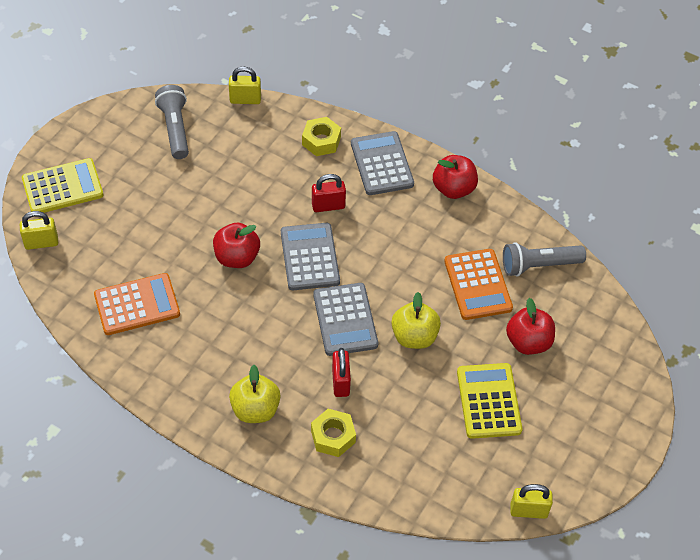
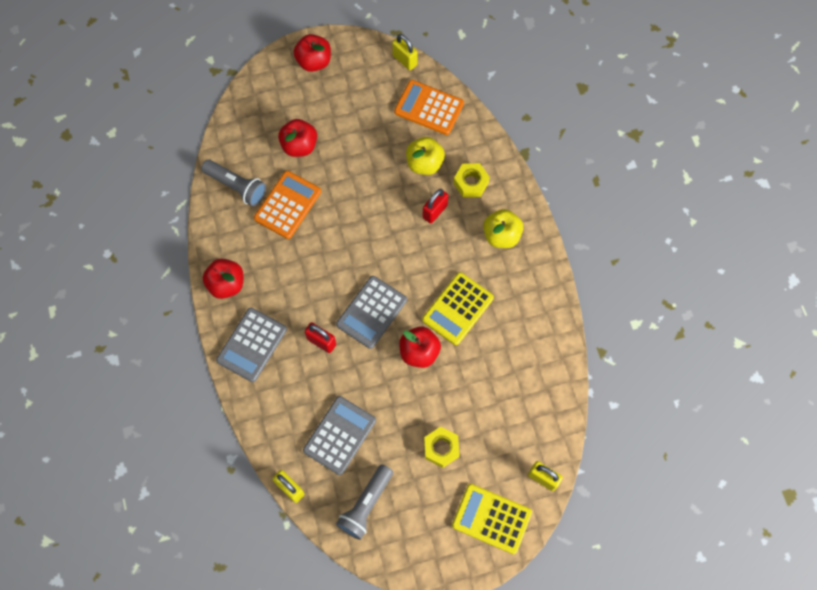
camera: 135 degrees left, 15 degrees up
orange calculator [94,273,180,335] -> orange calculator moved to [394,80,464,135]
yellow nut [302,117,341,156] -> yellow nut moved to [424,427,459,468]
grey calculator [313,283,378,356] -> grey calculator moved to [303,396,376,475]
yellow apple [392,292,441,349] -> yellow apple moved to [406,137,445,175]
yellow calculator [457,363,522,439] -> yellow calculator moved to [422,272,494,345]
none -> red apple [293,34,331,72]

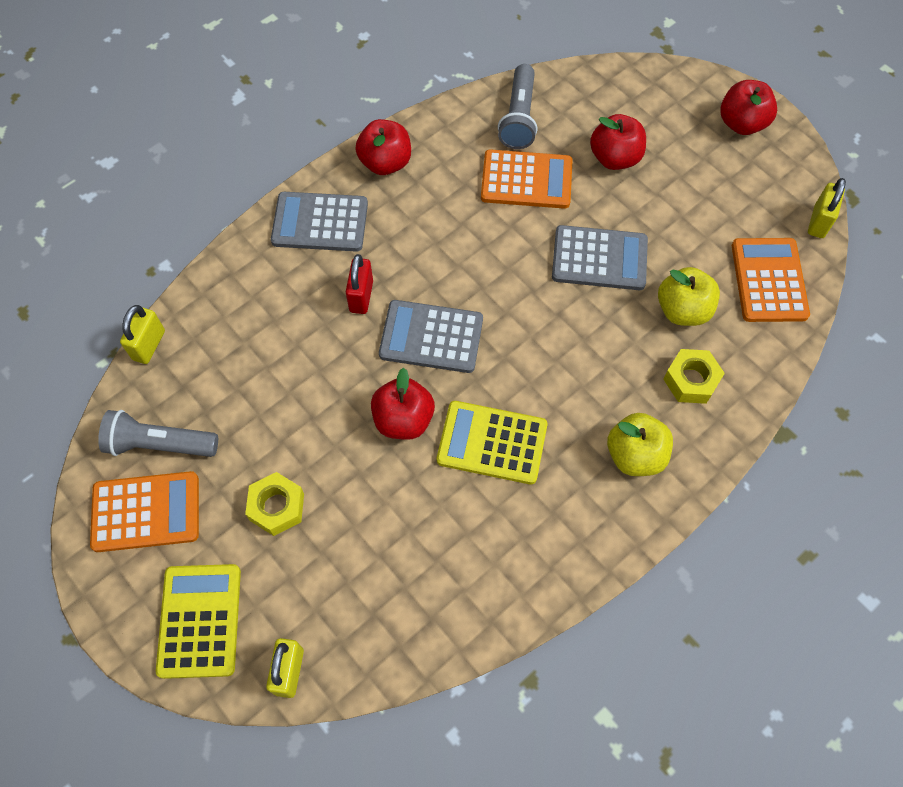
camera: 65 degrees right, 5 degrees down
grey calculator [303,396,376,475] -> grey calculator moved to [552,225,648,290]
red padlock [422,189,448,224] -> none
none -> orange calculator [90,471,199,552]

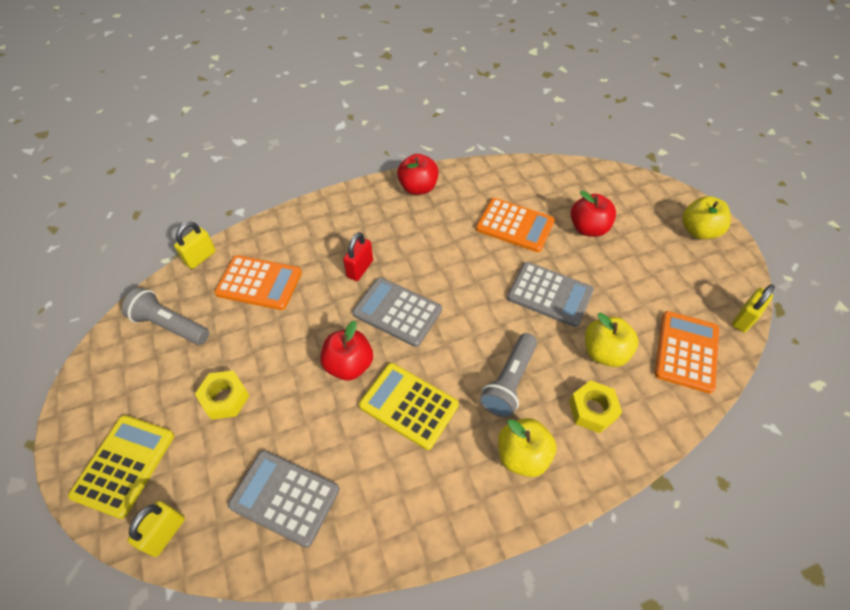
camera: 20 degrees right, 10 degrees down
orange calculator [90,471,199,552] -> orange calculator moved to [214,255,302,310]
grey calculator [271,192,368,252] -> grey calculator moved to [228,450,340,548]
grey flashlight [498,64,537,149] -> grey flashlight moved to [479,333,537,418]
red apple [720,80,777,135] -> yellow apple [682,196,731,239]

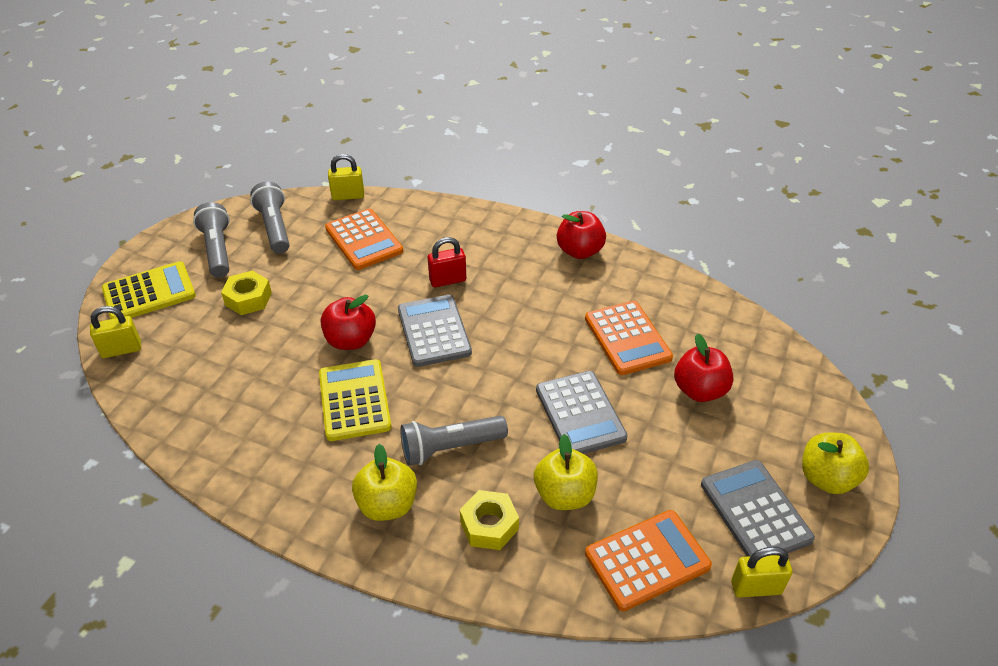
camera: 45 degrees right, 10 degrees down
grey calculator [228,450,340,548] -> grey calculator moved to [701,460,815,557]
none -> grey flashlight [193,202,230,278]

